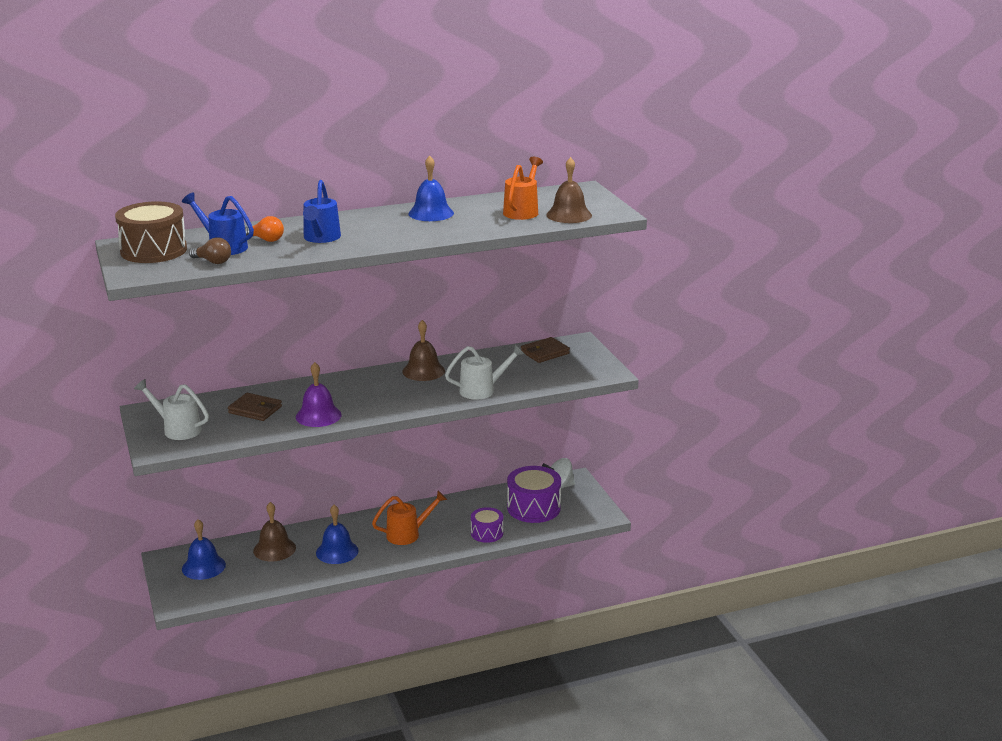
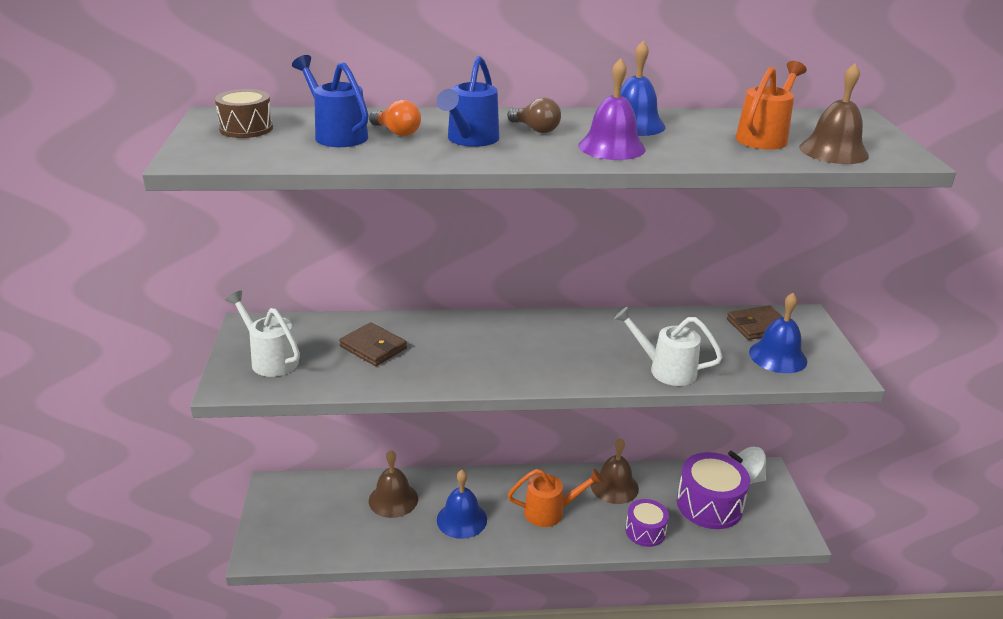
camera: 15 degrees right, 5 degrees up
brown drum [115,201,187,263] -> brown drum [215,89,273,138], size x0.59
blue bell [182,519,226,580] -> blue bell moved to [749,292,807,373]
brown light bulb [189,237,231,264] -> brown light bulb moved to [507,97,561,133]
purple bell [296,362,341,427] -> purple bell moved to [578,58,646,160]
brown bell [402,320,445,381] -> brown bell moved to [591,438,639,504]
white watering can [445,344,524,400] -> white watering can turned 150 degrees counterclockwise [614,306,723,386]

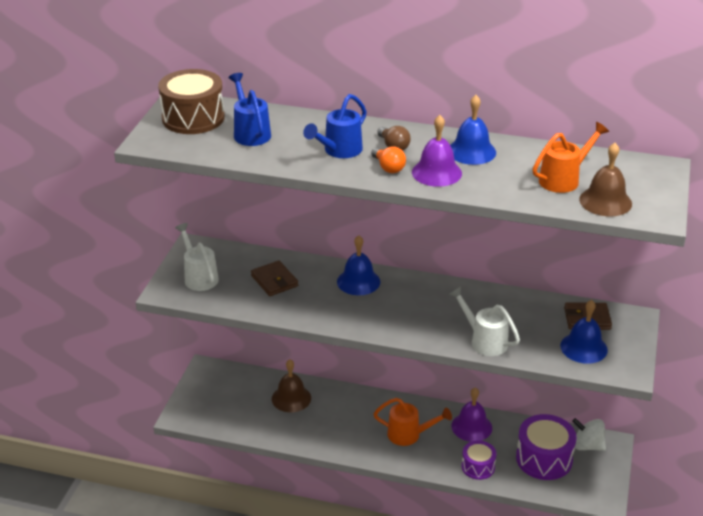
camera: 20 degrees right, 5 degrees up
brown drum [215,89,273,138] -> brown drum [158,69,225,134], size x1.69
orange light bulb [369,100,421,136] -> orange light bulb moved to [371,146,406,173]
blue bell [437,470,487,539] -> blue bell moved to [337,235,380,295]
brown bell [591,438,639,504] -> purple bell [451,387,492,442]

